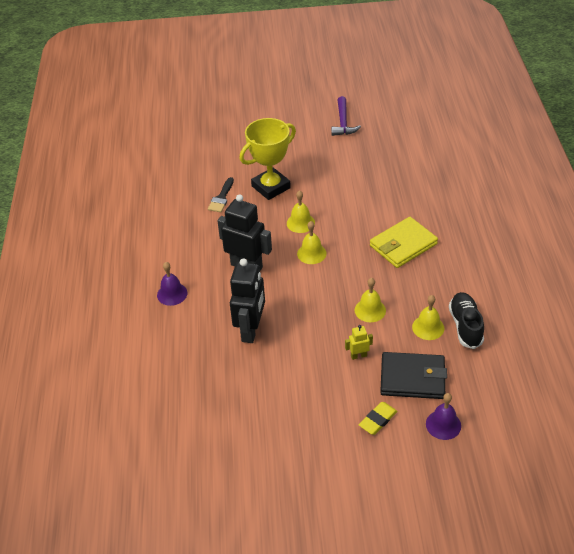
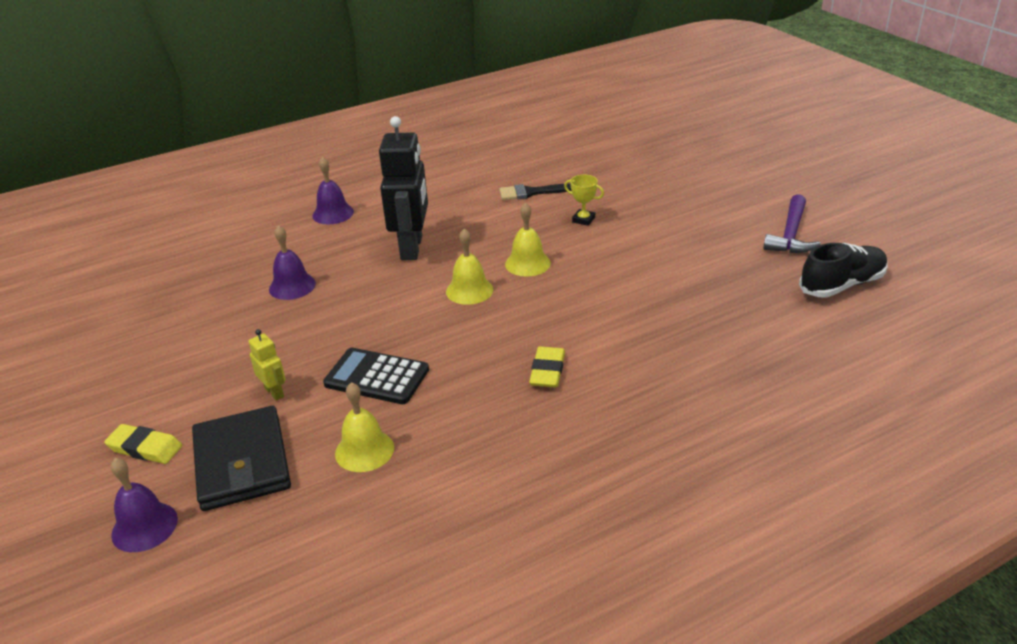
camera: 65 degrees right, 10 degrees down
black robot [230,259,265,343] -> purple bell [269,225,316,300]
yellow trophy [240,118,296,200] -> yellow trophy [564,175,604,226], size x0.40
purple hammer [331,96,361,136] -> purple hammer turned 45 degrees counterclockwise [763,194,821,253]
yellow bell [355,278,386,322] -> black calculator [323,348,429,404]
yellow wallet [370,217,438,268] -> yellow eraser [529,347,565,388]
black shoe [449,292,484,349] -> black shoe moved to [799,243,888,297]

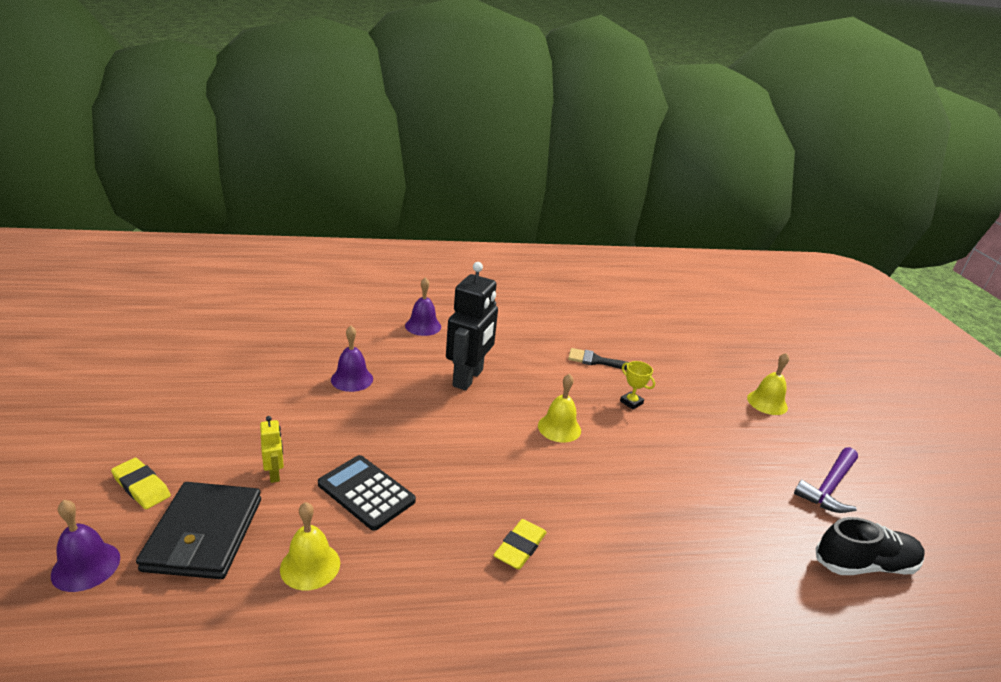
camera: 15 degrees right, 5 degrees down
yellow bell [446,228,493,305] -> yellow bell moved to [747,353,789,415]

